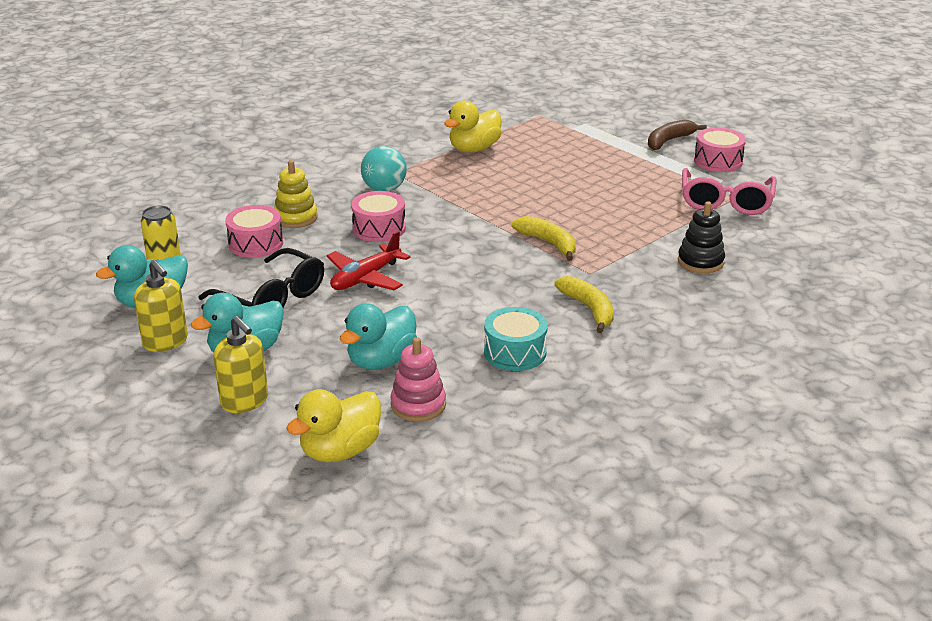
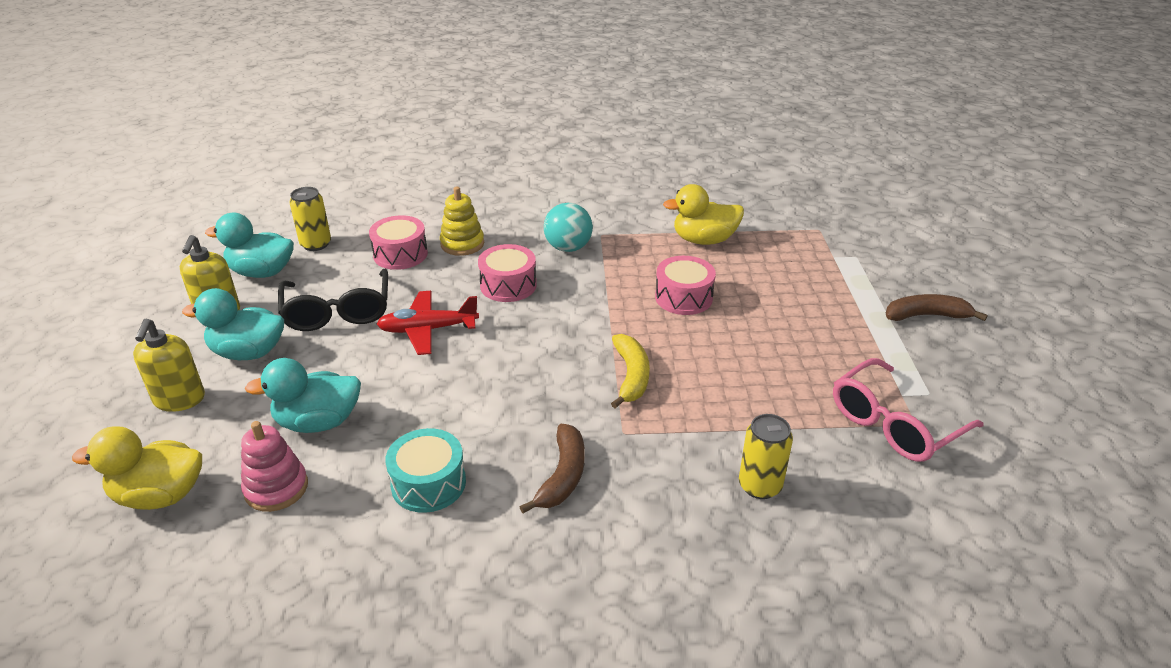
camera: 40 degrees right, 5 degrees up
yellow banana [554,276,614,333] -> brown banana [520,424,585,513]
black stacking toy [678,201,725,273] -> yellow can [739,414,793,499]
pink drum [694,127,746,172] -> pink drum moved to [655,256,716,315]

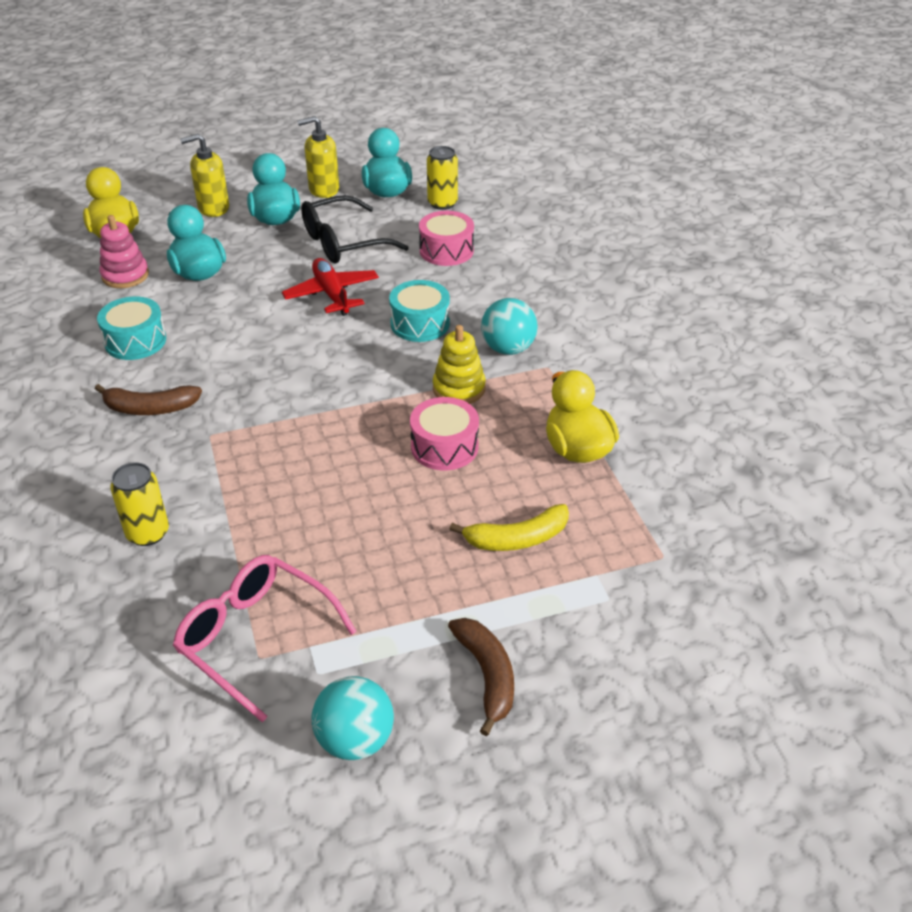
camera: 75 degrees right, 5 degrees up
yellow stacking toy [440,187,484,256] -> yellow stacking toy moved to [433,325,486,404]
pink drum [478,244,537,302] -> turquoise drum [389,280,450,342]
yellow banana [611,334,650,409] -> yellow banana moved to [450,504,569,551]
none -> turquoise ball [311,676,394,760]

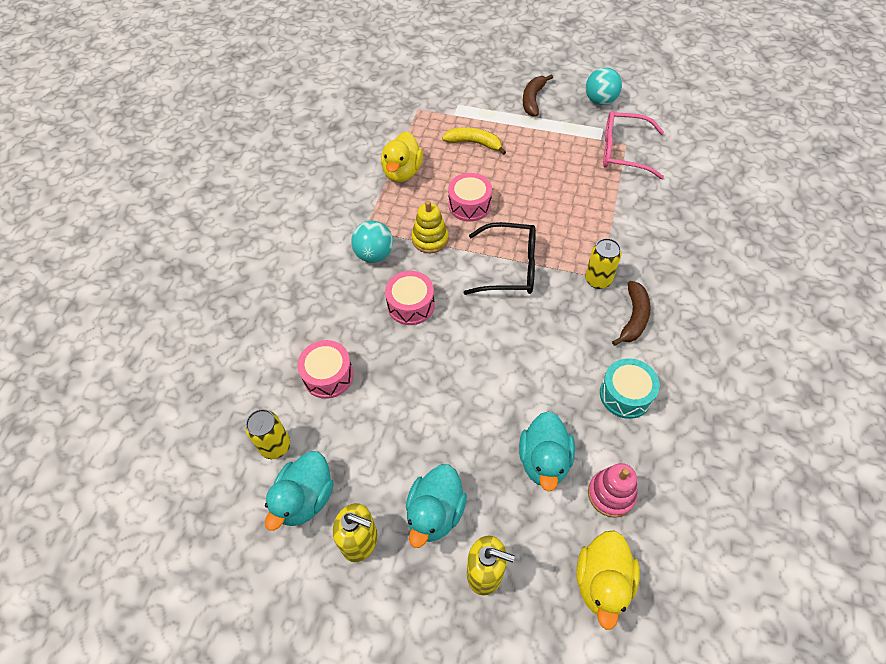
camera: 145 degrees left, 15 degrees up
brown banana [95,384,202,415] -> brown banana turned 75 degrees clockwise [612,281,651,346]
yellow can [110,462,169,546] -> yellow can moved to [585,238,622,289]
pink glasses [173,555,357,722] -> pink glasses turned 120 degrees clockwise [603,111,664,179]
red plane [282,258,379,316] -> none
black glasses [301,195,409,264] -> black glasses moved to [464,222,536,295]
turquoise drum [389,280,450,342] -> pink drum [385,271,435,325]

